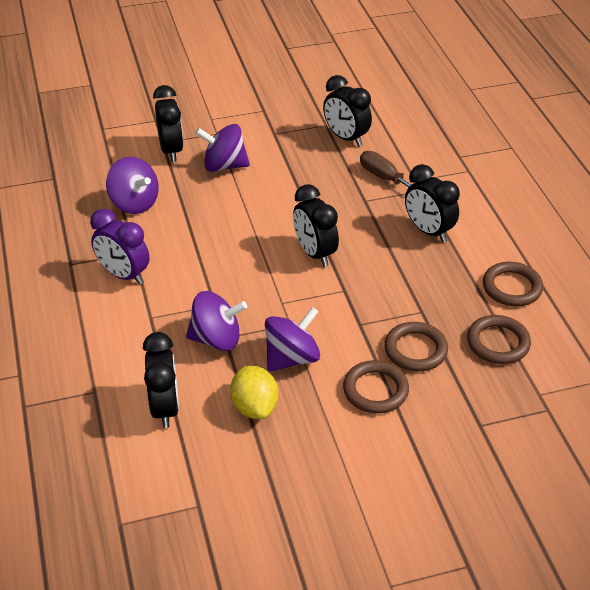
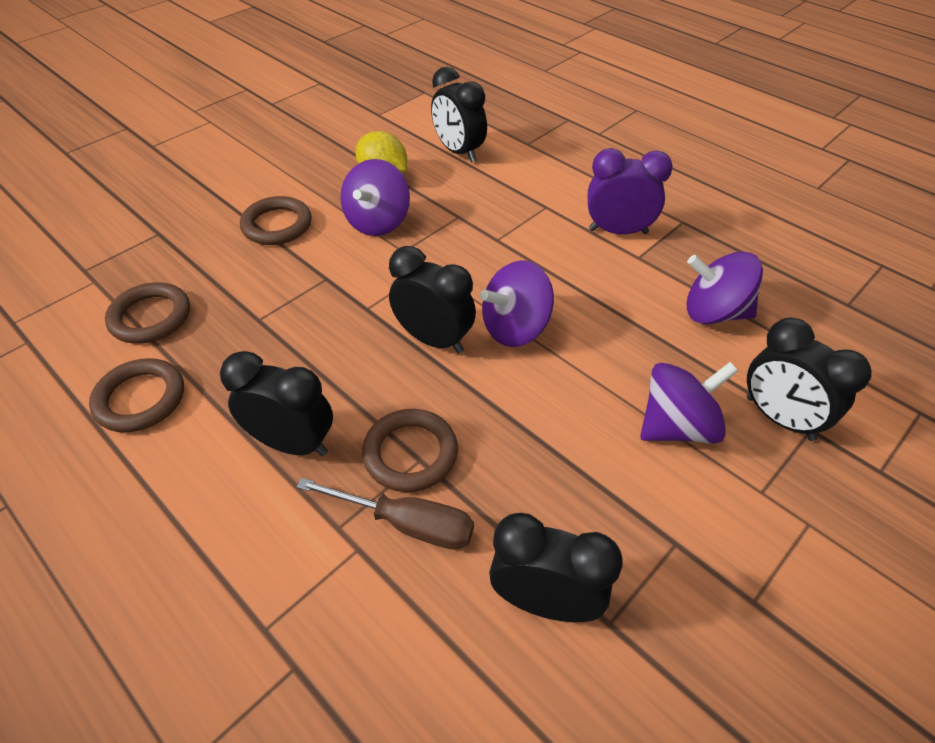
camera: 150 degrees right, 5 degrees up
purple spinning top [186,291,247,351] -> purple spinning top moved to [480,260,554,347]
brown ring [384,322,448,371] -> brown ring moved to [362,409,458,492]

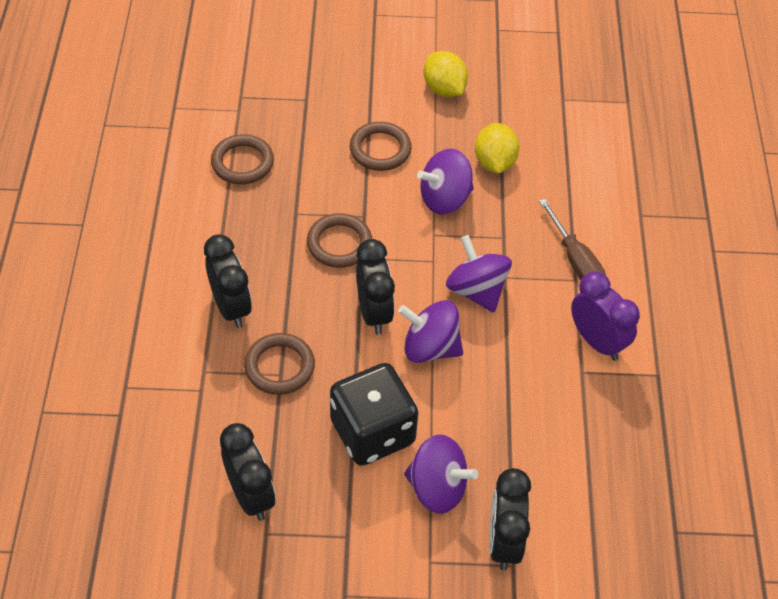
camera: 45 degrees right, 5 degrees up
brown ring [89,358,184,432] -> brown ring moved to [307,213,372,268]
brown screwdriver [296,478,474,550] -> brown screwdriver moved to [539,198,606,280]
black clock [431,67,487,163] -> none
purple spinning top [686,251,763,324] -> purple spinning top moved to [446,235,512,312]
none -> black dice [330,363,418,466]
none -> yellow lemon [424,51,468,97]

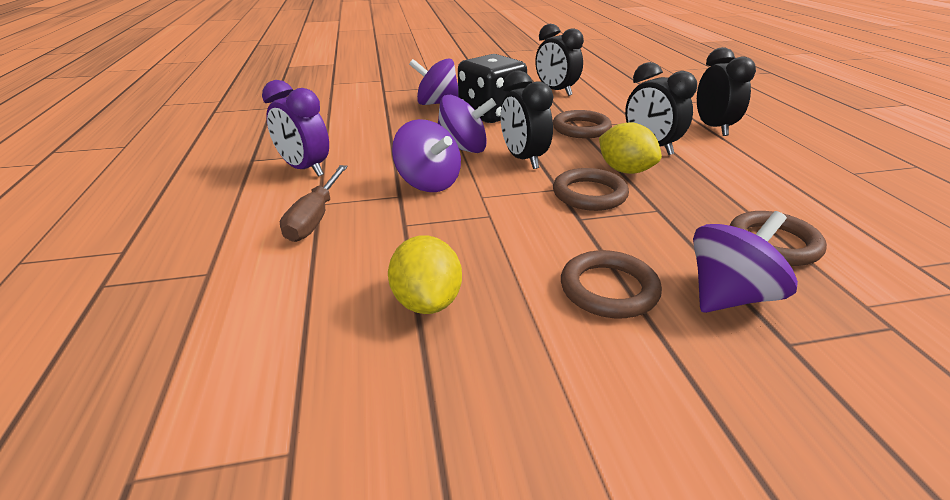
camera: 170 degrees right, 20 degrees down
purple spinning top [417,149,474,215] -> purple spinning top moved to [693,211,798,313]
yellow lemon [424,51,468,97] -> yellow lemon moved to [599,122,662,174]
black clock [489,468,531,571] -> black clock moved to [697,47,756,136]
brown screwdriver [539,198,606,280] -> brown screwdriver turned 135 degrees counterclockwise [280,165,348,242]

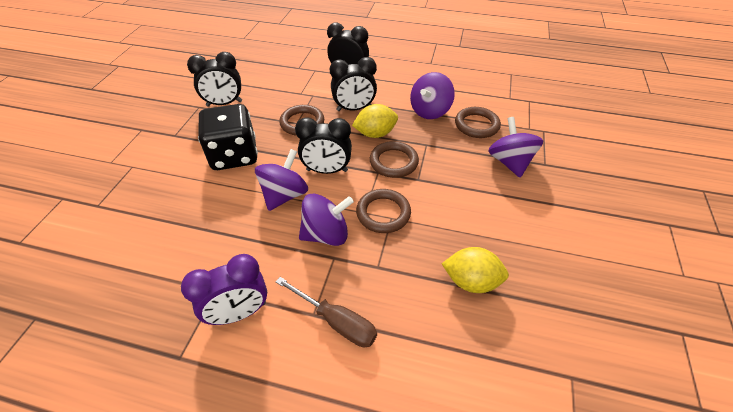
camera: 65 degrees left, 15 degrees up
purple spinning top [409,58,458,105] -> purple spinning top moved to [410,72,455,119]
brown ring [561,250,662,319] -> brown ring moved to [356,189,411,233]

